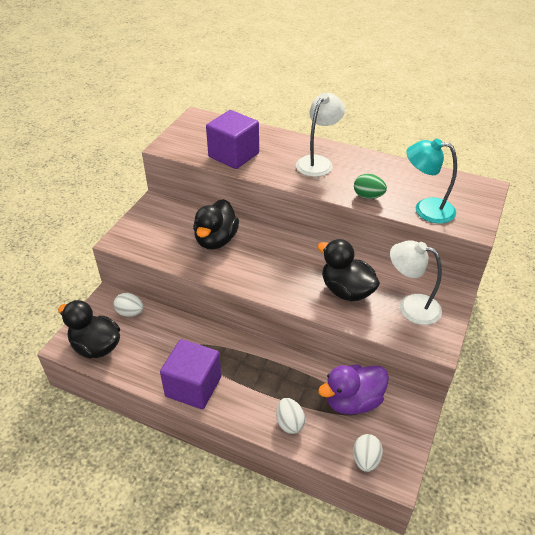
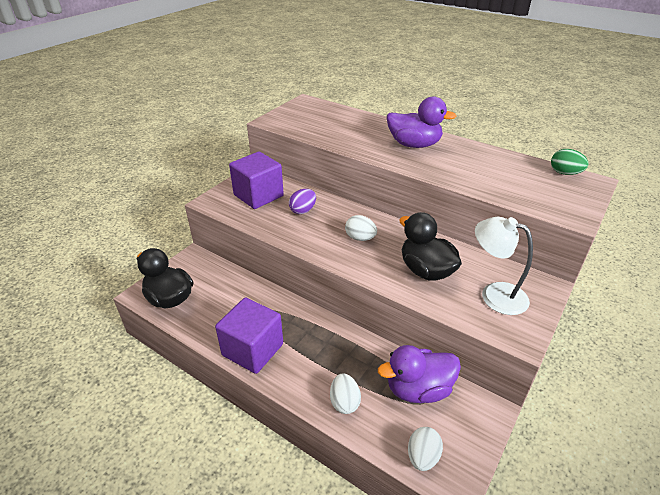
camera: 10 degrees right, 5 degrees down
white egg [113,293,144,317] -> white egg moved to [345,215,377,241]
black duck [193,199,239,250] -> purple egg [289,189,316,214]
purple cube [206,110,259,169] -> purple cube moved to [229,152,284,209]
white lamp [296,93,345,177] -> purple duck [387,96,457,148]
green egg [354,174,387,199] -> green egg moved to [551,149,588,175]
turquoise lamp [407,138,457,224] -> none

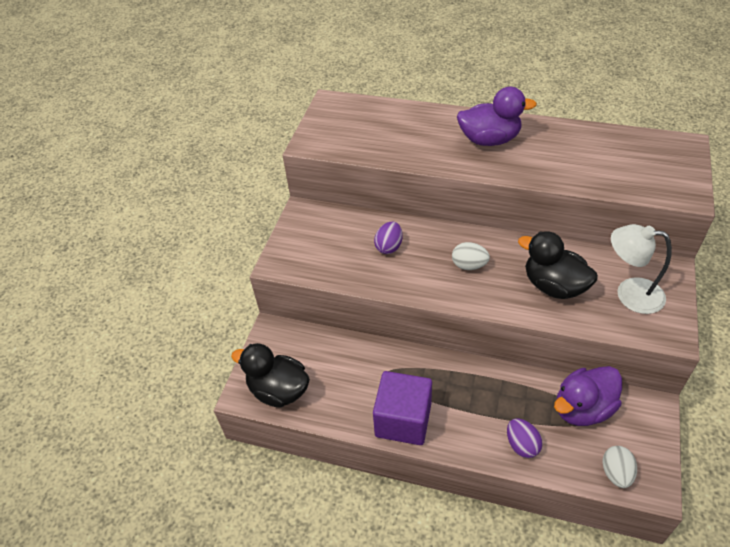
camera: 15 degrees left, 10 degrees up
purple cube [229,152,284,209] -> none
white egg [330,374,361,414] -> purple egg [507,418,543,458]
green egg [551,149,588,175] -> none

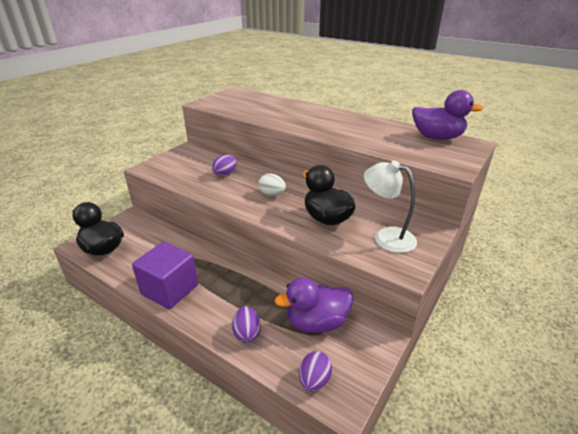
camera: 15 degrees right, 15 degrees down
purple duck [457,87,537,146] -> purple duck moved to [412,90,484,140]
white egg [602,446,637,488] -> purple egg [299,351,332,392]

